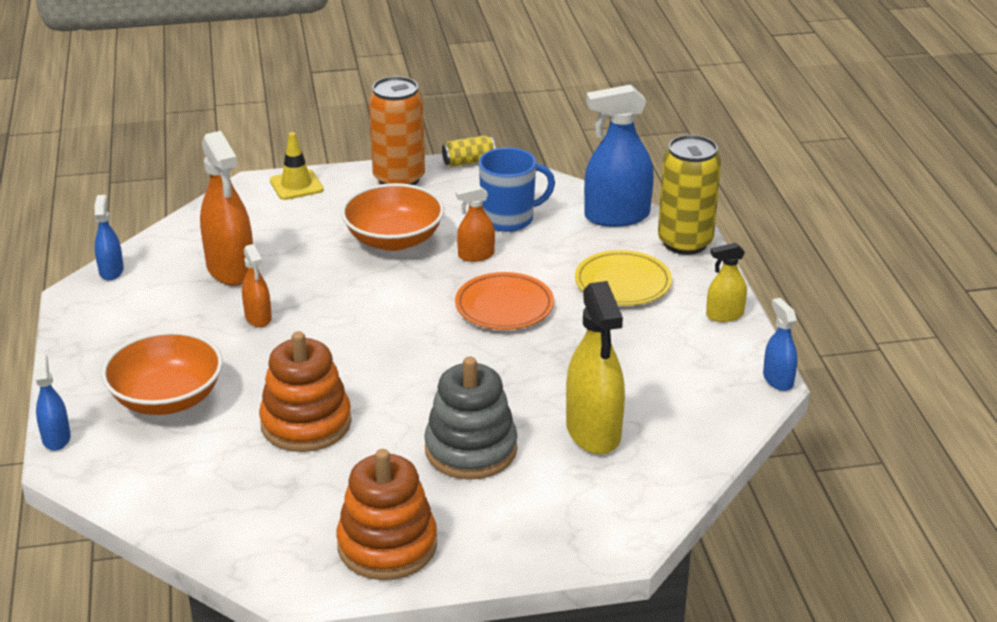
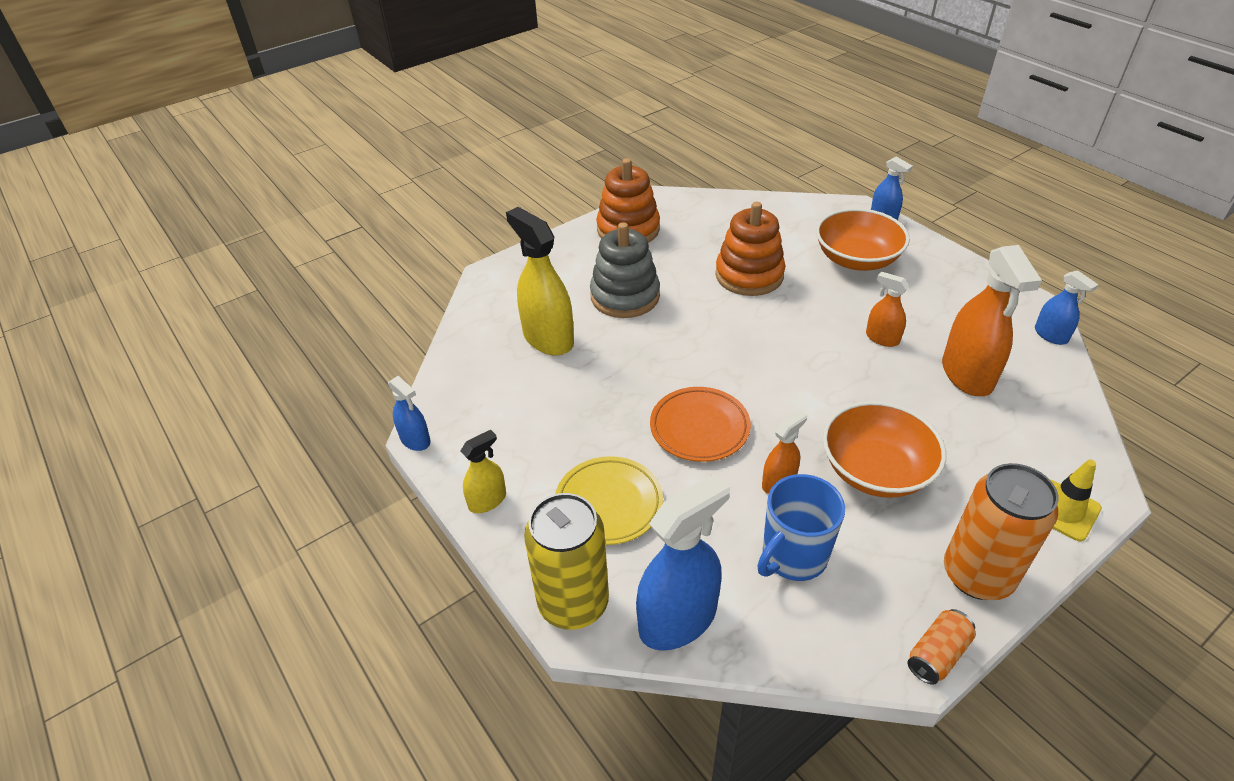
camera: 155 degrees right, 10 degrees up
orange spray bottle [200,131,253,286] -> orange spray bottle turned 135 degrees counterclockwise [942,245,1042,396]
yellow can [442,135,496,167] -> orange can [908,609,976,685]

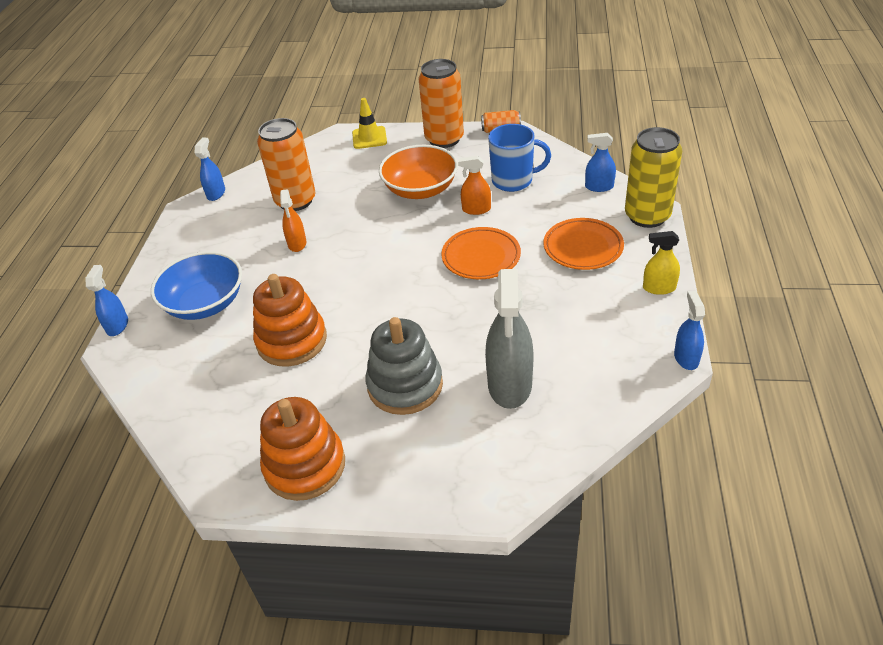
camera: 135 degrees left, 0 degrees up
yellow spray bottle [506,207,574,356] -> grey spray bottle [485,269,534,409]
yellow plate [555,456,663,545] -> orange plate [544,218,624,270]
blue spray bottle [636,473,730,651] -> blue spray bottle [585,133,616,192], size x0.53
orange bowl [816,208,910,271] -> blue bowl [151,251,242,320]
orange spray bottle [942,245,1042,396] -> orange can [257,118,316,211]

